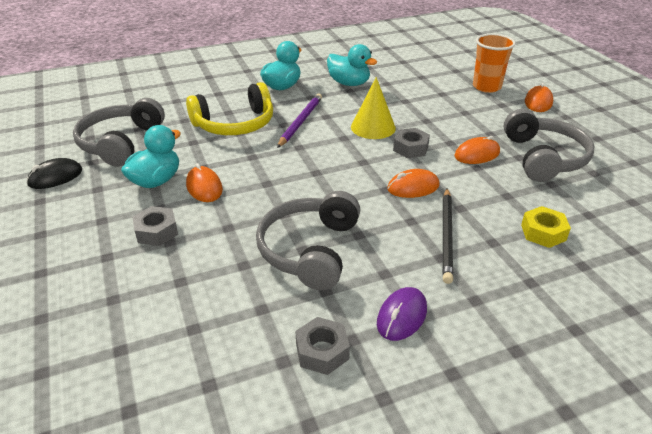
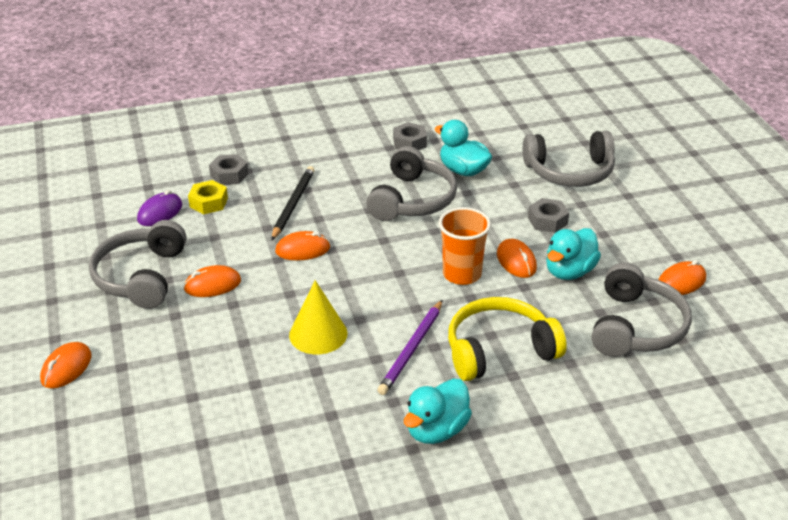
camera: 175 degrees left, 0 degrees up
black mouse [27,158,82,189] -> orange mouse [658,260,706,295]
turquoise duck [327,44,377,86] -> turquoise duck moved to [435,120,492,176]
purple mouse [377,287,427,341] -> purple mouse moved to [137,190,182,226]
grey nut [393,128,430,158] -> grey nut moved to [209,154,248,185]
orange cup [473,34,516,93] -> orange cup moved to [439,207,491,285]
none -> grey headphones [523,131,615,187]

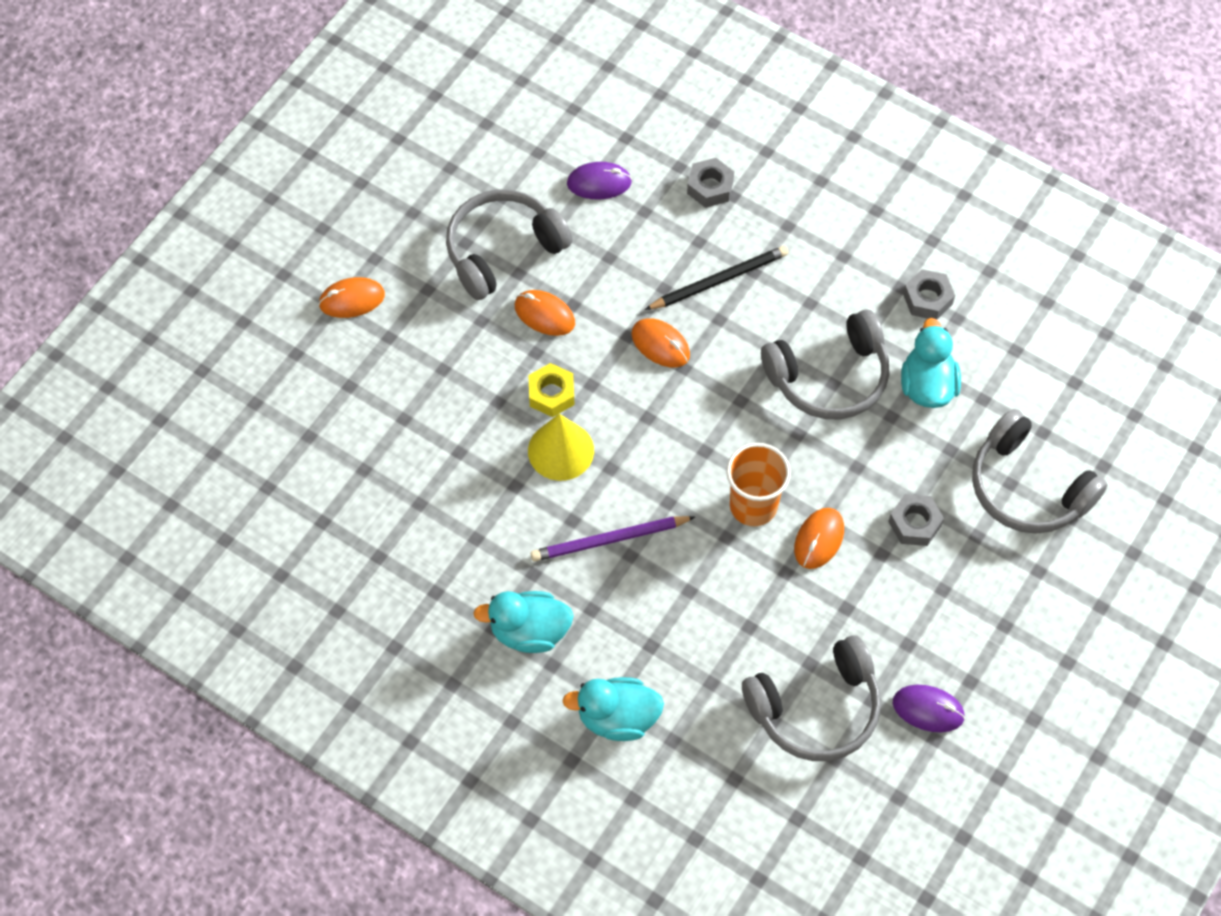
camera: 50 degrees right, 25 degrees up
yellow nut [188,180,228,214] -> yellow nut moved to [529,363,575,417]
yellow headphones [448,297,567,381] -> none
turquoise duck [546,228,601,280] -> turquoise duck moved to [562,677,664,741]
orange mouse [658,260,706,295] -> purple mouse [893,685,965,732]

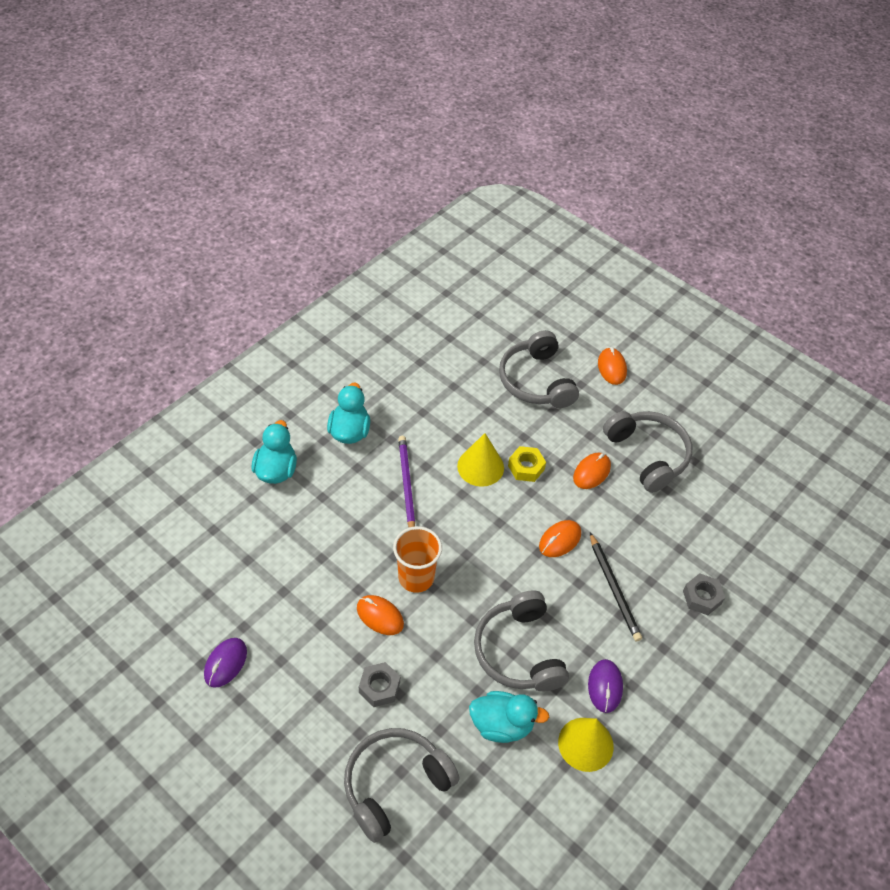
camera: 95 degrees right, 10 degrees down
purple mouse [567,162,632,199] -> purple mouse moved to [588,659,623,713]
grey headphones [742,635,881,761] -> grey headphones moved to [499,330,579,408]
grey nut [903,269,955,319] -> yellow cone [558,718,614,772]

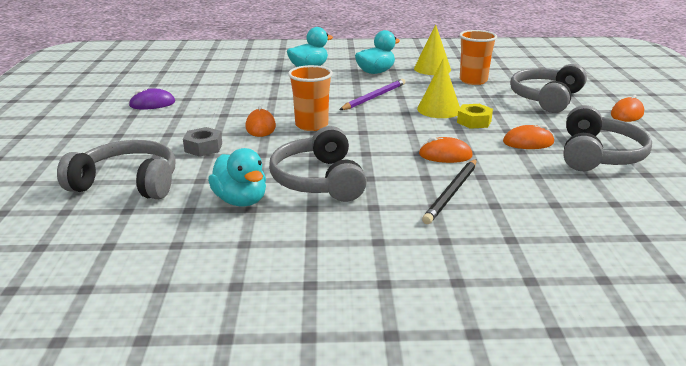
camera: 50 degrees right, 25 degrees down
grey headphones [474,590,569,692] -> grey headphones turned 45 degrees counterclockwise [269,126,367,202]
yellow cone [558,718,614,772] -> yellow cone moved to [414,25,451,75]
purple mouse [588,659,623,713] -> none
grey nut [683,573,725,615] -> none
none -> orange cup [459,30,497,85]

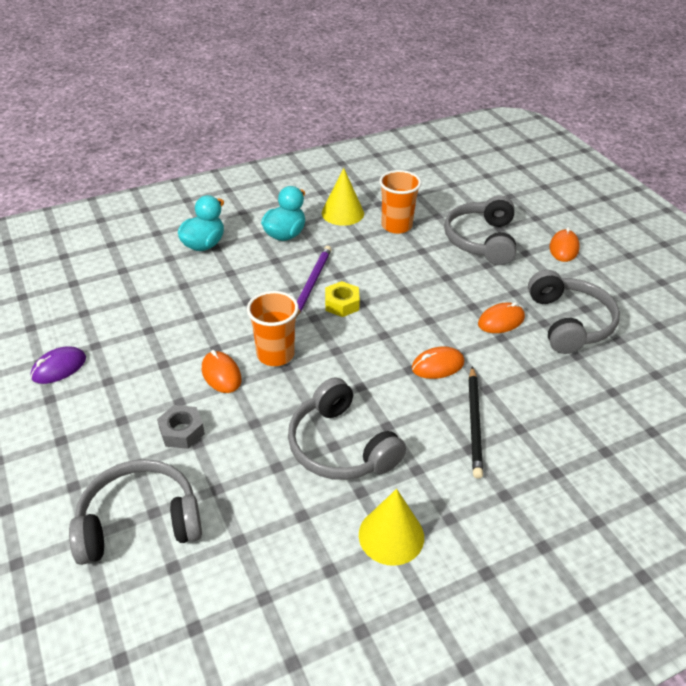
camera: 25 degrees left, 15 degrees up
turquoise duck [208,148,266,206] -> none
yellow cone [417,59,460,118] -> yellow cone moved to [359,489,424,566]
yellow nut [457,104,493,129] -> yellow nut moved to [325,281,360,317]

